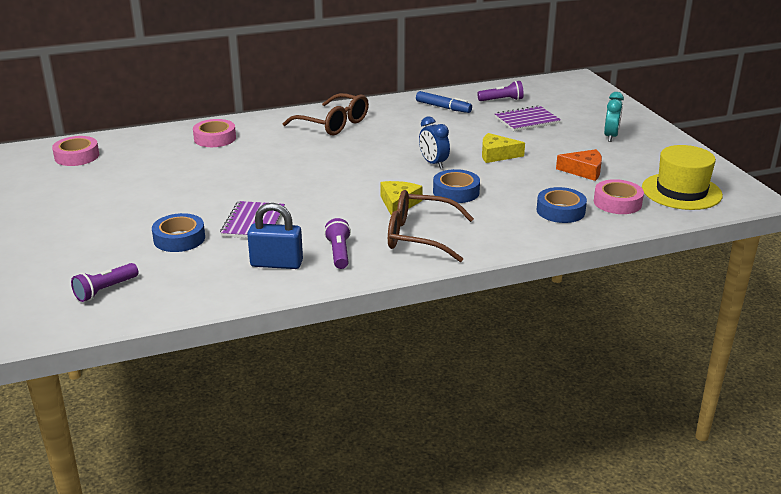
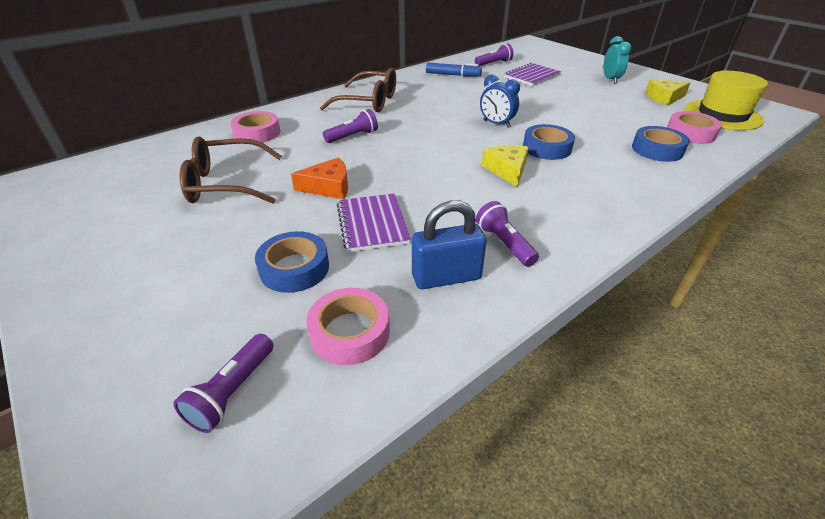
camera: 20 degrees left, 10 degrees up
pink tape [52,136,99,166] -> pink tape moved to [306,288,390,365]
brown glasses [388,190,474,262] -> brown glasses moved to [180,137,282,204]
yellow cheese [482,133,525,163] -> yellow cheese moved to [645,79,691,106]
orange cheese [556,149,602,181] -> orange cheese moved to [291,157,348,199]
none -> purple flashlight [323,109,378,143]

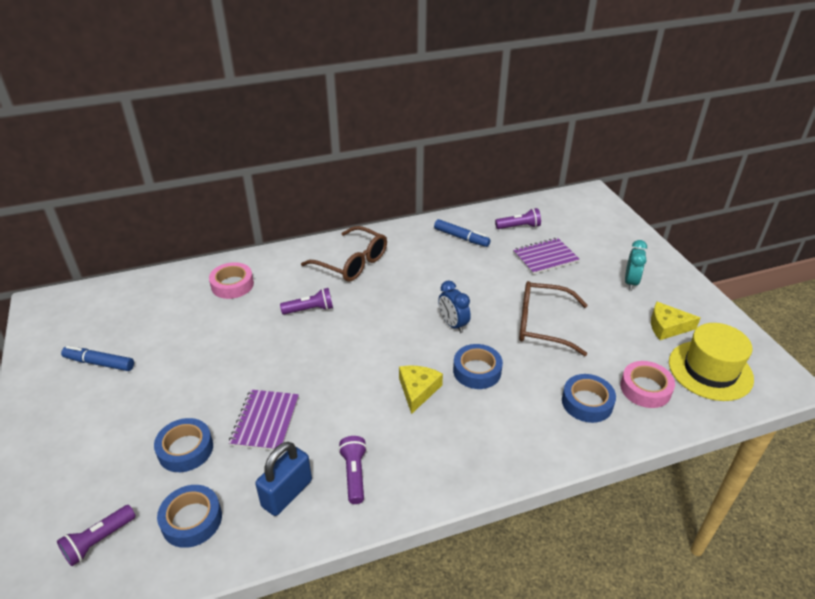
camera: 20 degrees right, 0 degrees up
brown glasses [180,137,282,204] -> brown glasses moved to [519,281,588,356]
orange cheese [291,157,348,199] -> none
pink tape [306,288,390,365] -> blue tape [157,485,222,548]
blue padlock [412,200,487,289] -> blue padlock turned 60 degrees counterclockwise [255,442,312,516]
none -> blue marker [61,346,134,371]

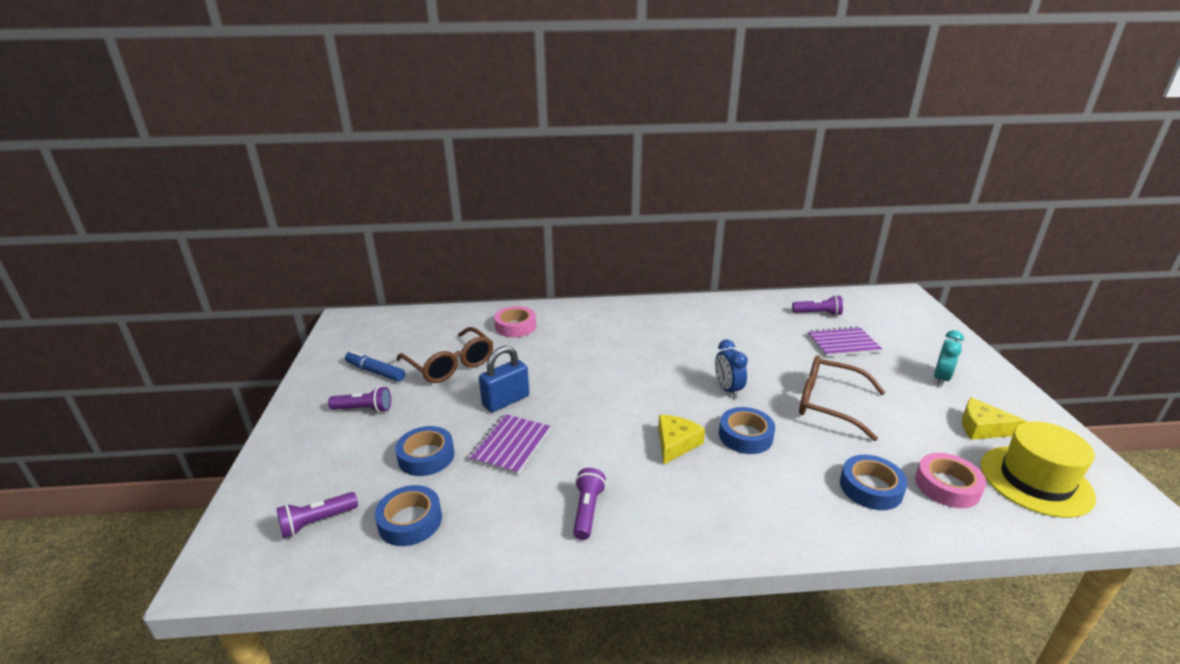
camera: 15 degrees right, 10 degrees down
blue padlock [255,442,312,516] -> blue padlock moved to [479,346,529,412]
purple flashlight [280,288,333,314] -> purple flashlight moved to [328,386,391,412]
brown glasses [301,226,387,282] -> brown glasses moved to [396,327,493,383]
blue marker [434,219,491,247] -> none

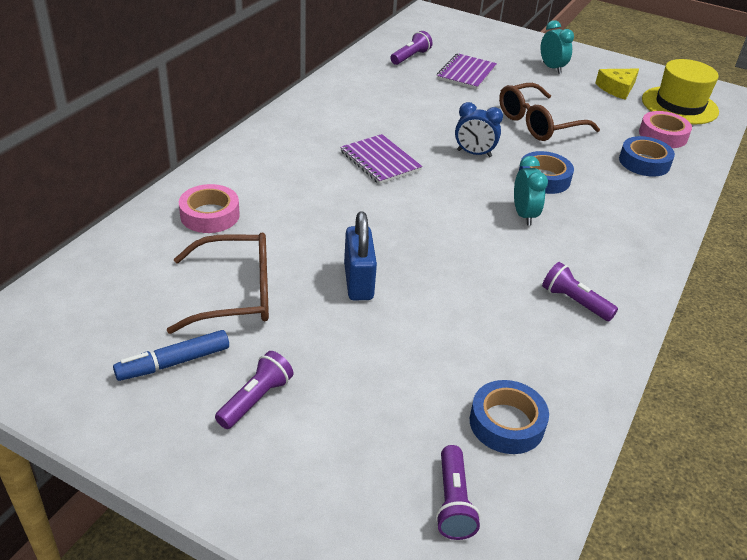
camera: 60 degrees left, 10 degrees up
blue tape [395,426,454,476] -> none
purple notebook [468,414,550,475] -> purple notebook moved to [340,134,422,184]
yellow cheese [658,415,705,464] -> turquoise clock [514,156,548,226]

